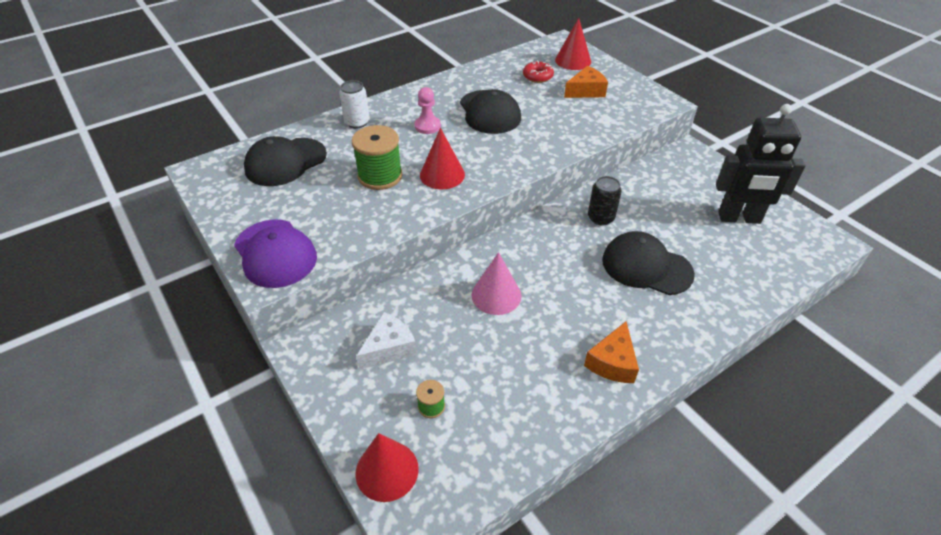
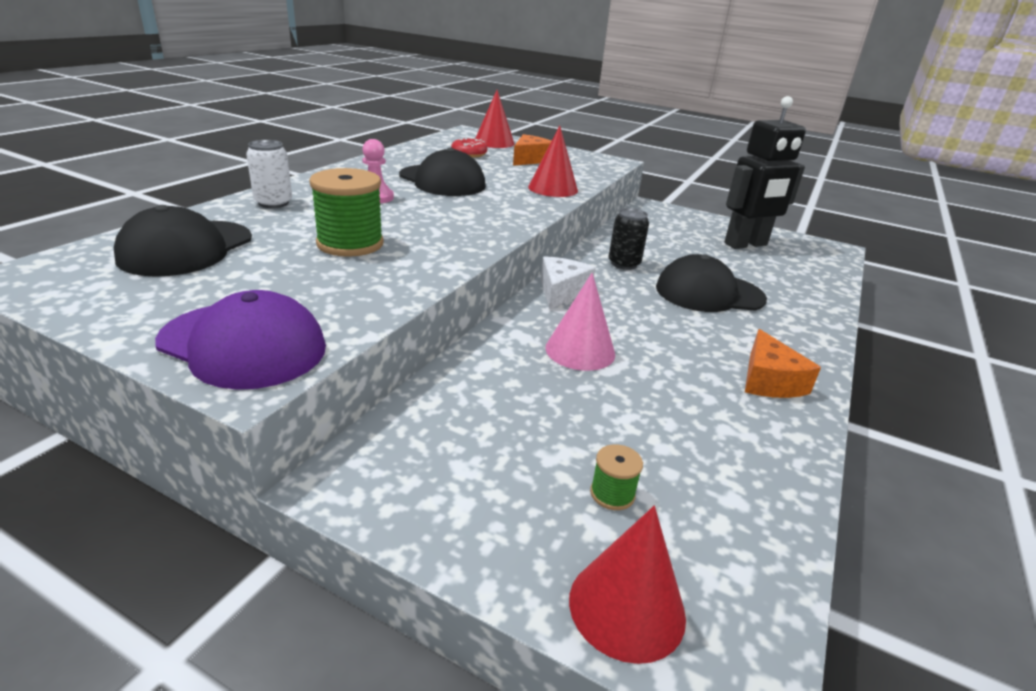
camera: 30 degrees left, 15 degrees down
white cheese [356,312,417,370] -> white cheese moved to [541,256,595,309]
red cone [420,128,465,189] -> red cone moved to [528,125,578,197]

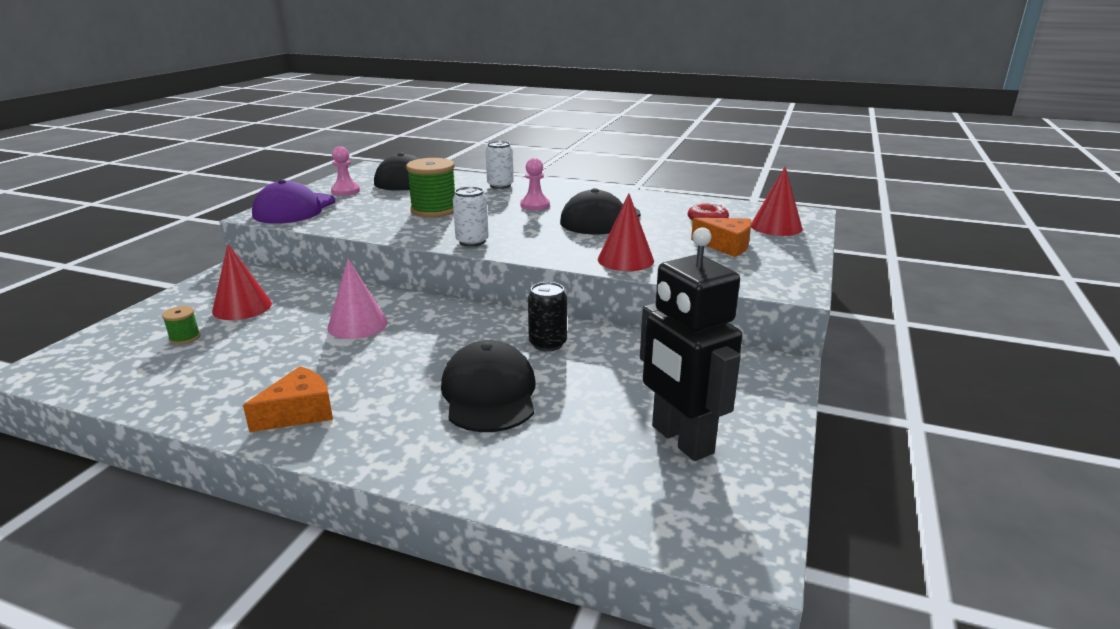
camera: 85 degrees right, 5 degrees down
white cheese [541,256,595,309] -> none
red cone [569,506,686,664] -> red cone moved to [212,244,272,320]
orange cheese [745,329,821,398] -> orange cheese turned 150 degrees clockwise [243,366,333,432]
none -> pink pawn [331,146,360,196]
none -> white can [453,186,489,247]

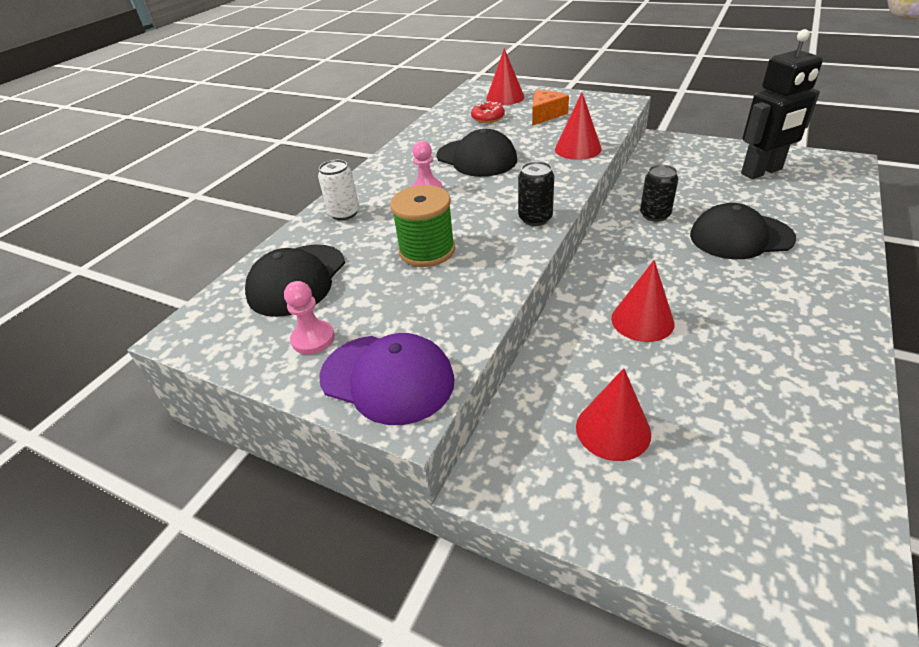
camera: 80 degrees left, 15 degrees up
green spool [162,306,200,345] -> none
orange cheese [243,366,333,432] -> none
pink cone [327,259,388,339] -> red cone [611,260,675,342]
white can [453,186,489,247] -> black can [518,161,554,226]

